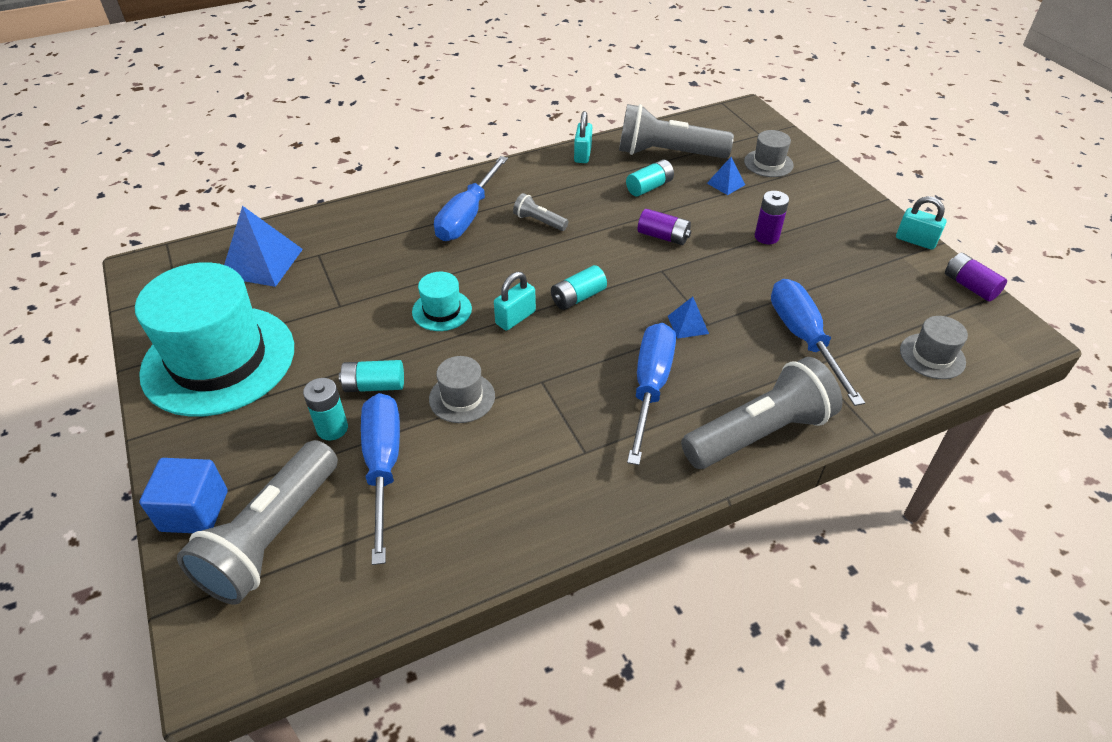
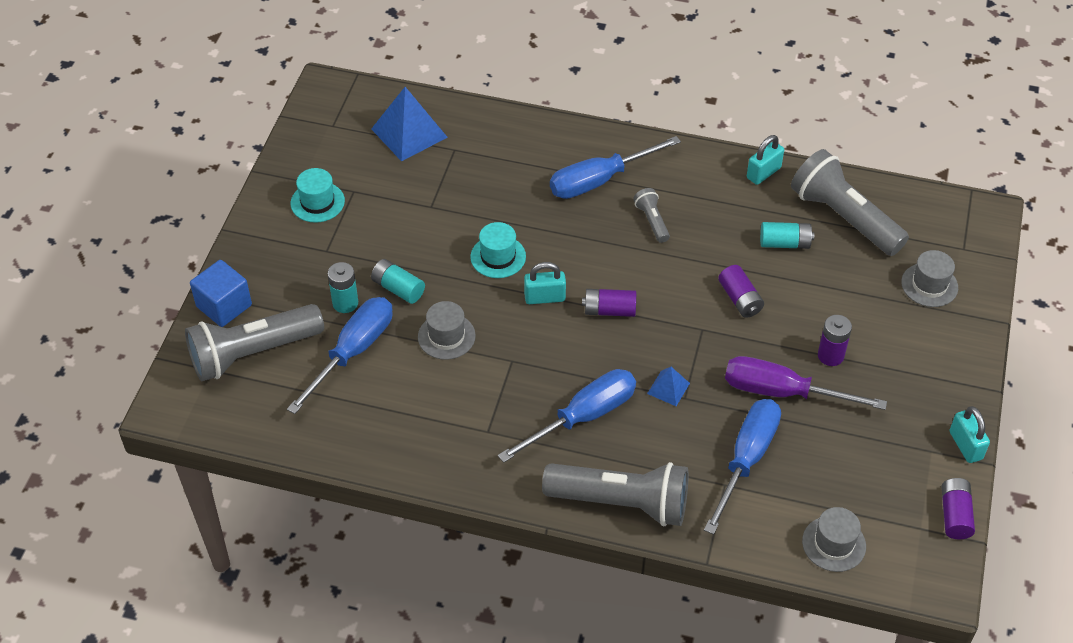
camera: 40 degrees right, 5 degrees up
turquoise hat [135,262,294,417] -> turquoise hat [291,168,345,223], size x0.43
turquoise battery [551,265,607,310] -> purple battery [582,289,636,317]
blue pyramid [707,157,745,195] -> none
none -> purple screwdriver [725,356,887,410]

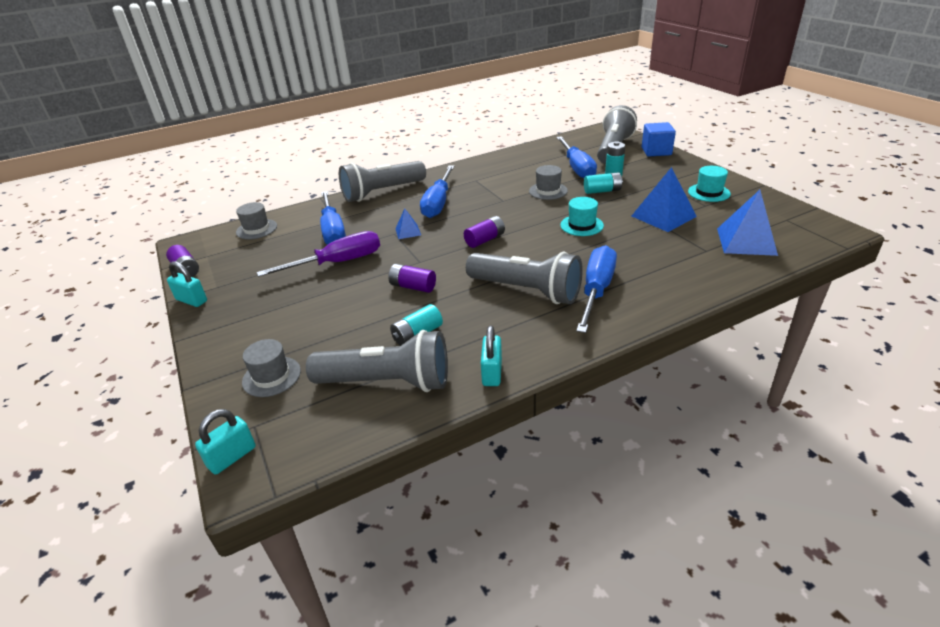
camera: 140 degrees right, 15 degrees down
turquoise padlock [524,262,566,304] -> turquoise padlock moved to [195,409,256,475]
grey flashlight [633,188,670,243] -> grey flashlight [466,252,583,304], size x2.19
purple battery [818,315,852,366] -> none
none -> blue pyramid [632,167,697,232]

